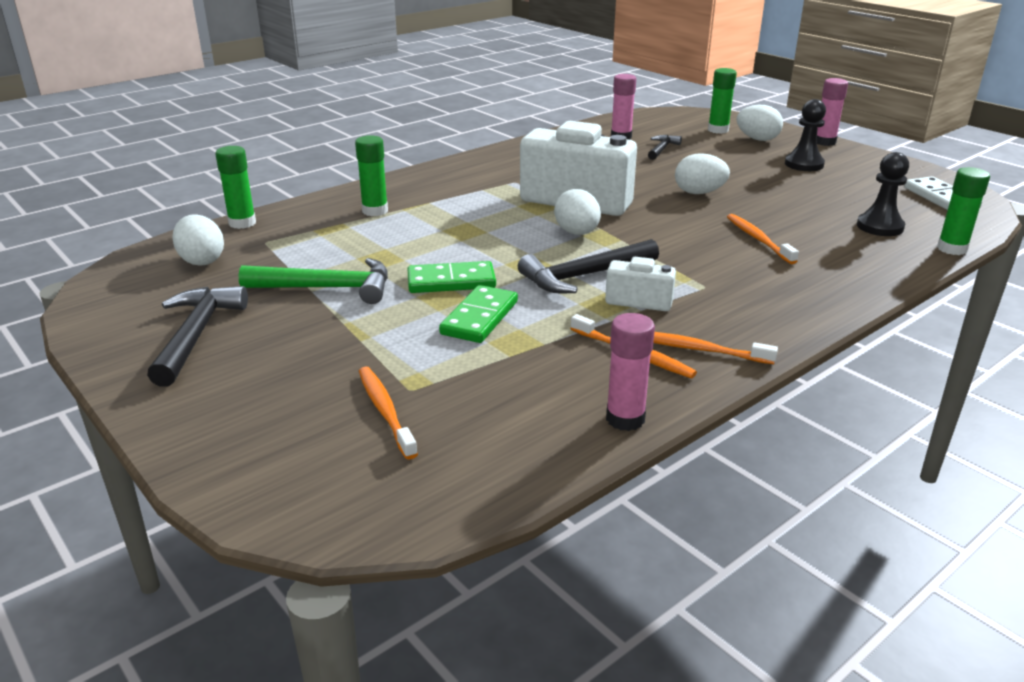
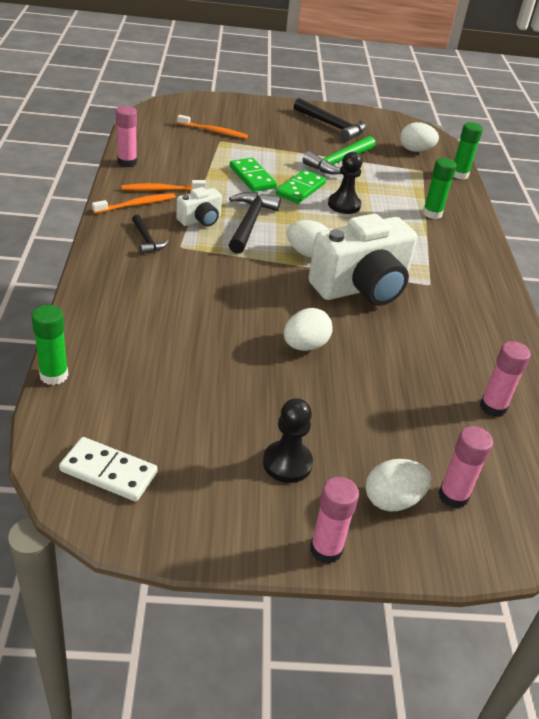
camera: 125 degrees right, 10 degrees up
black hammer [648,135,682,160] -> black hammer moved to [132,214,169,254]
green glue stick [708,68,737,134] -> pink glue stick [438,426,493,509]
orange toothbrush [727,214,799,264] -> none
black pawn [857,152,909,236] -> black pawn moved to [328,152,362,214]

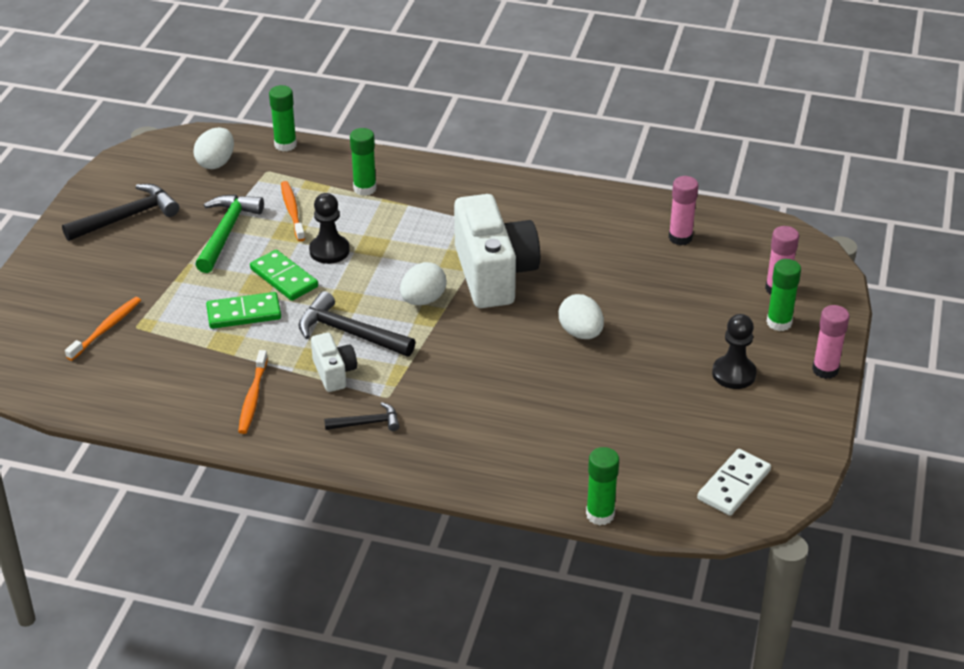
camera: 70 degrees left, 0 degrees up
orange toothbrush [92,193,176,214] -> orange toothbrush moved to [281,181,305,241]
pink glue stick [116,106,137,167] -> none
green hammer [303,136,375,175] -> green hammer turned 135 degrees counterclockwise [195,194,264,273]
white egg [366,459,431,512] -> green glue stick [766,259,801,331]

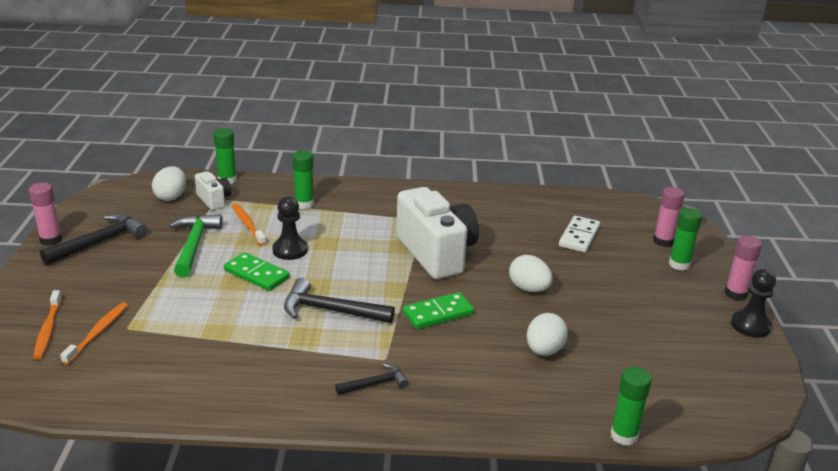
camera: 15 degrees left, 10 degrees down
green domino [206,292,281,329] -> green domino moved to [403,292,474,329]
orange toothbrush [238,350,268,434] -> orange toothbrush moved to [33,290,62,360]
white camera [311,333,357,392] -> white camera moved to [195,171,231,210]
white egg [400,262,447,305] -> white egg moved to [527,313,568,356]
pink glue stick [669,176,699,245] -> pink glue stick moved to [28,182,62,246]
white domino [697,449,771,516] -> white domino moved to [559,216,600,253]
black pawn [712,314,757,389] -> black pawn moved to [731,269,776,338]

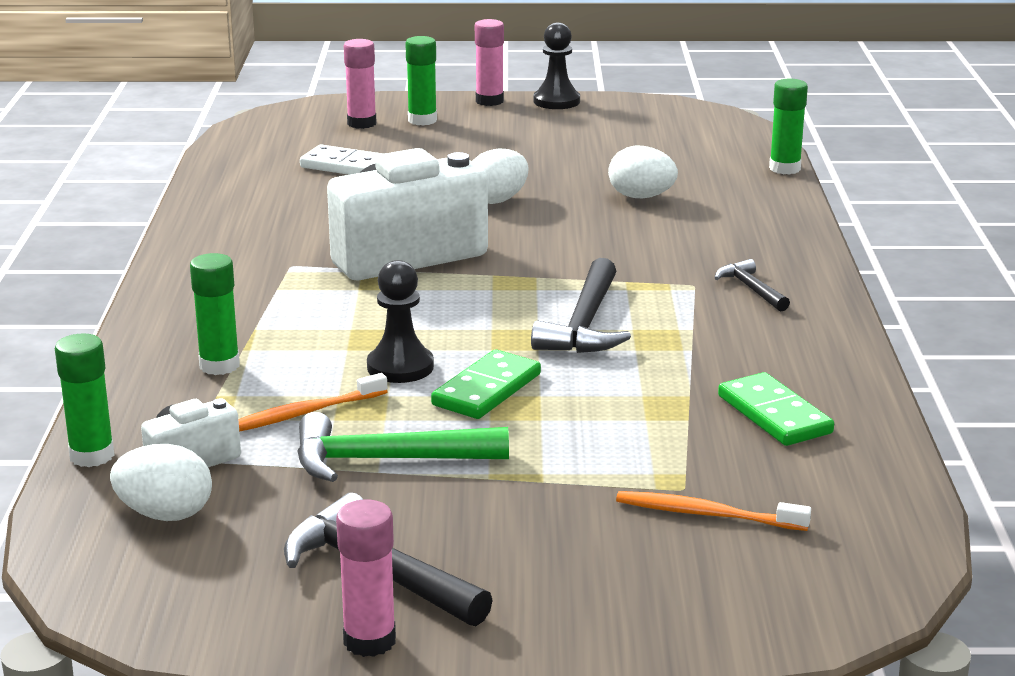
camera: 90 degrees left, 5 degrees down
orange toothbrush [33,290,62,360] -> none
green domino [403,292,474,329] -> green domino moved to [718,372,834,446]

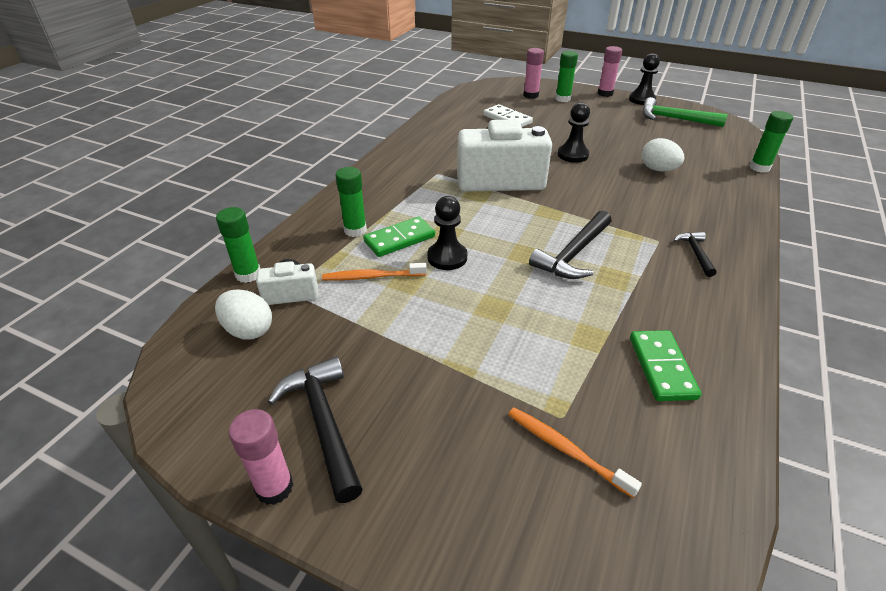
camera: 25 degrees right, 15 degrees up
green hammer [297,412,509,482] -> green hammer moved to [642,97,727,127]
green domino [431,349,541,419] -> green domino moved to [363,216,435,257]
white egg [472,149,529,204] -> black pawn [558,102,590,163]

